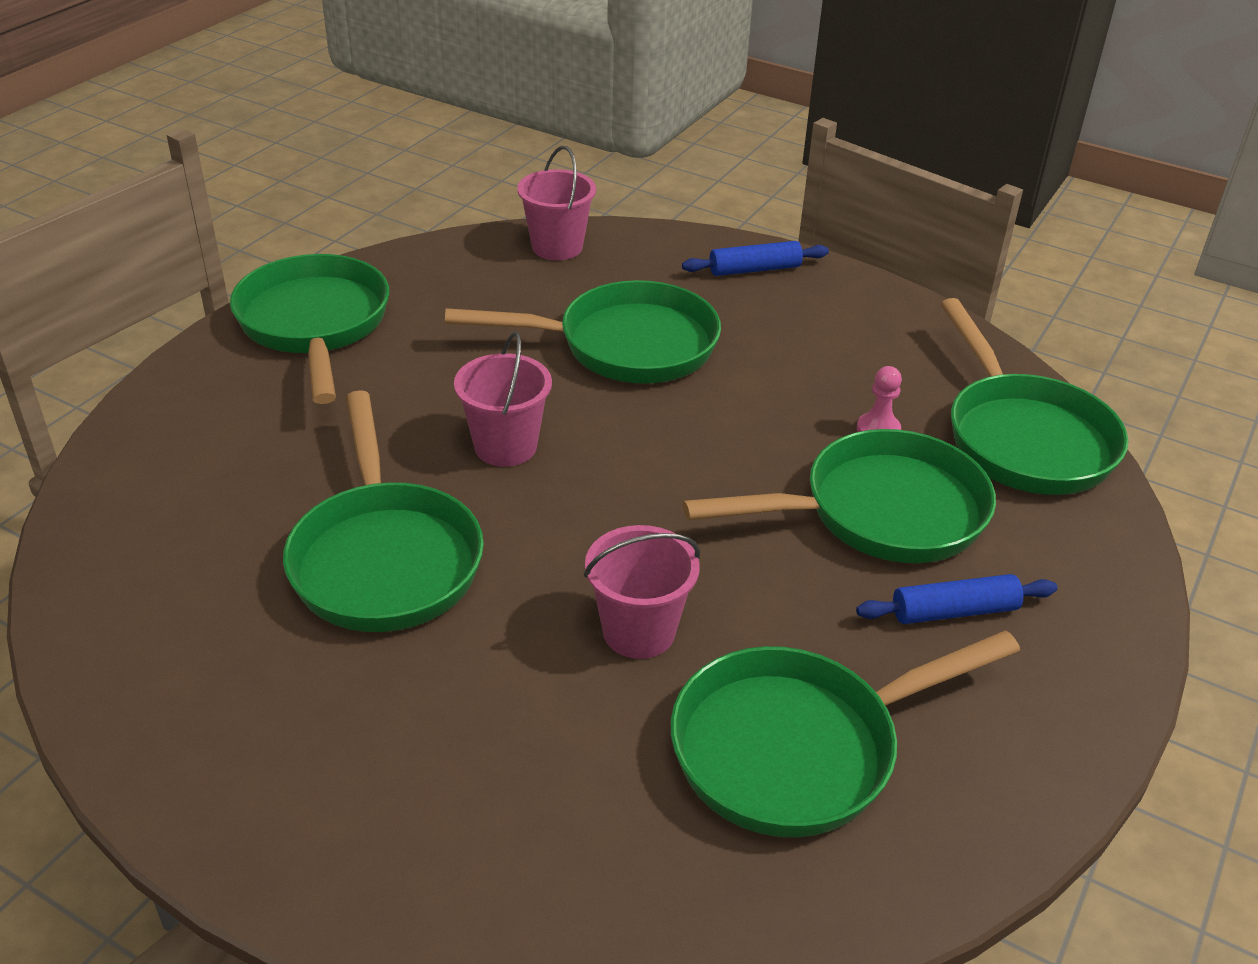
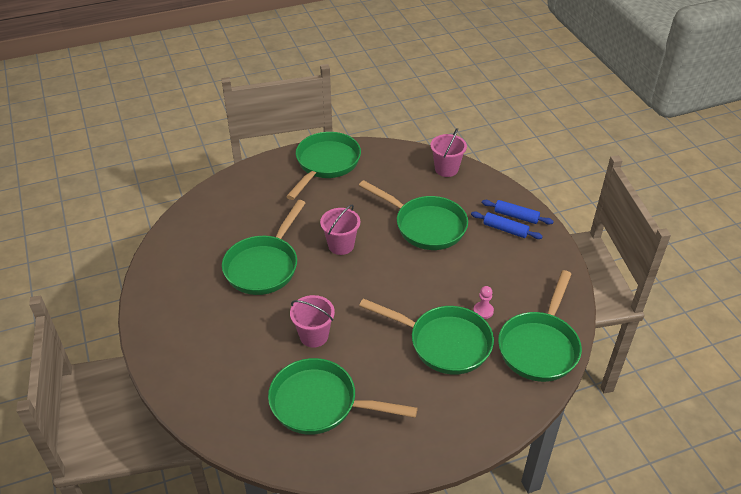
camera: 40 degrees right, 5 degrees up
blue rolling pin [856,574,1058,624] -> blue rolling pin moved to [471,211,543,239]

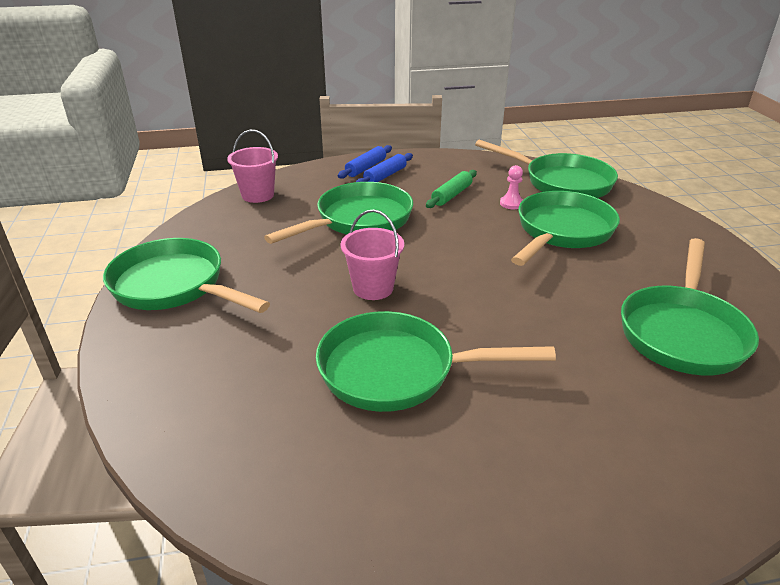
camera: 80 degrees left, 10 degrees down
green pan [222,200,305,295] -> green pan turned 150 degrees clockwise [316,311,556,412]
pink bucket [290,295,335,348] -> none
none -> green rolling pin [426,170,477,208]

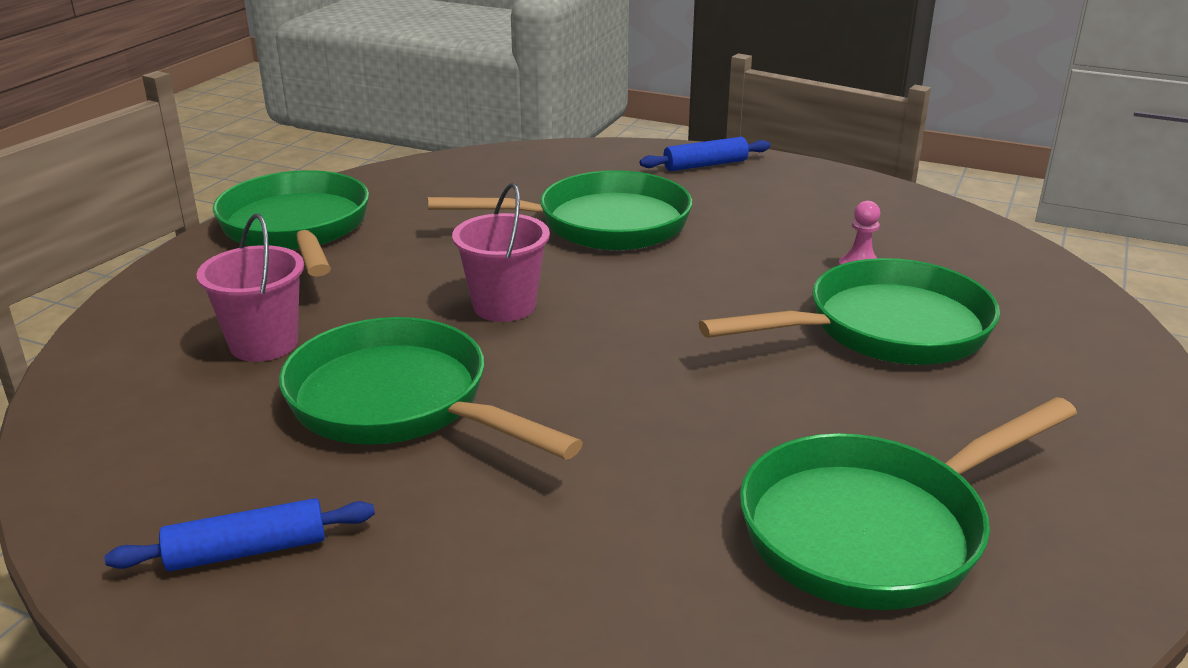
camera: 35 degrees right, 5 degrees down
pink bucket [227,130,278,203] -> pink bucket moved to [196,214,304,362]
blue rolling pin [356,153,413,182] -> blue rolling pin moved to [105,498,375,571]
green rolling pin [426,170,477,208] -> none
green pan [475,140,618,198] -> none

